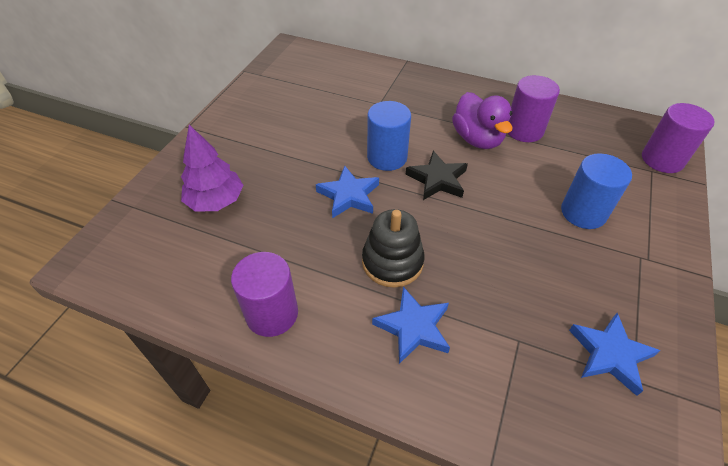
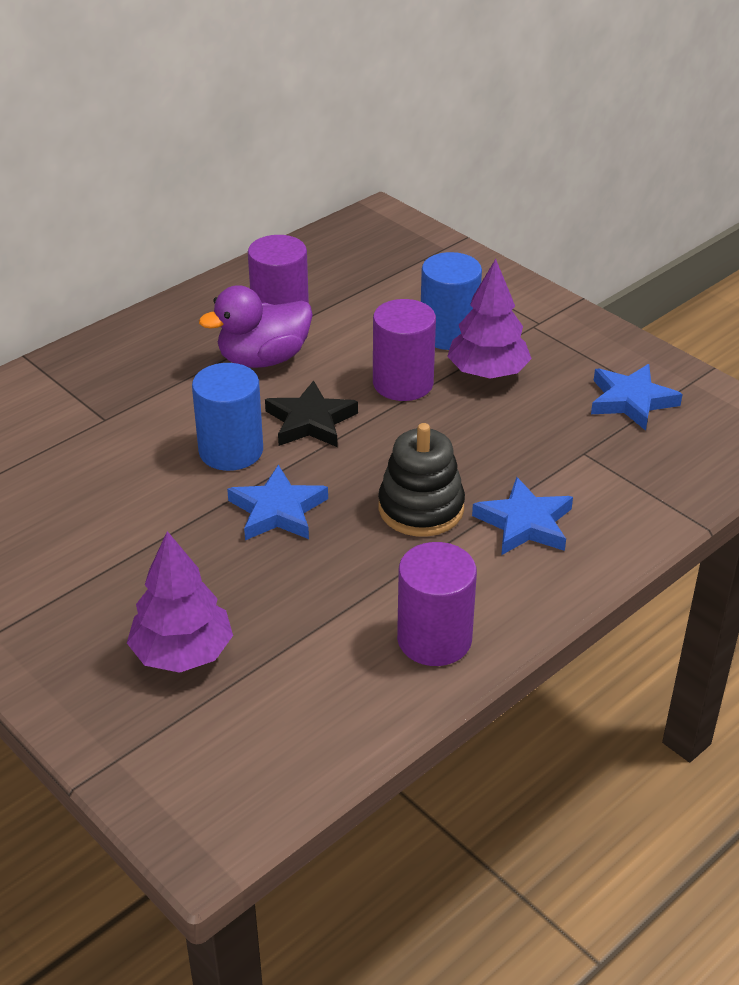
camera: 65 degrees left, 10 degrees down
purple duck [452,92,513,149] -> purple duck turned 150 degrees clockwise [199,285,313,368]
purple cylinder [642,103,715,173] -> purple cylinder moved to [373,299,436,401]
none -> purple tree [447,259,532,379]

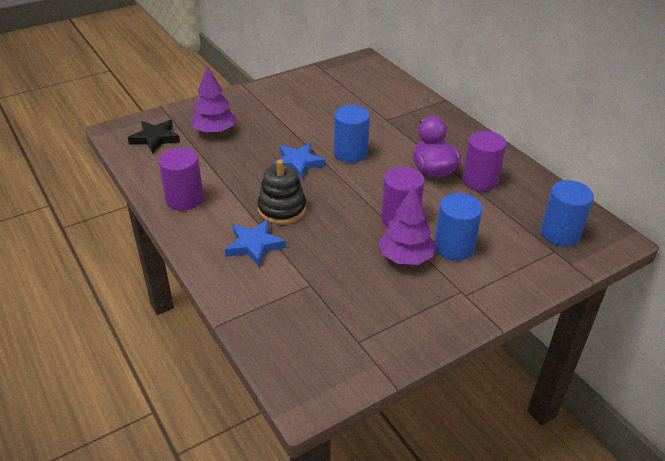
camera: 100 degrees right, 0 degrees up
black star [265,380,358,447] -> black star moved to [128,120,180,153]
blue star [591,364,683,431] -> none
none -> blue cylinder [540,180,594,246]

